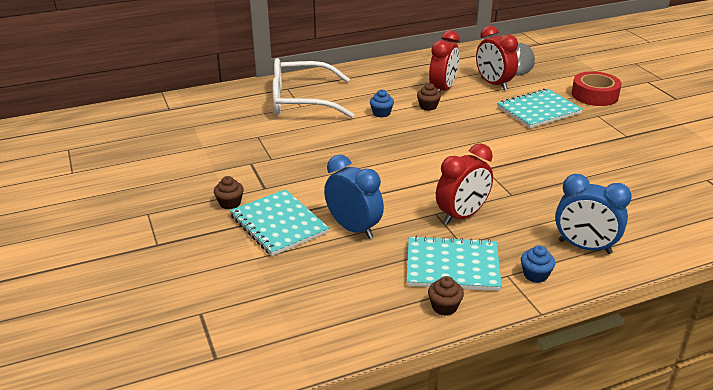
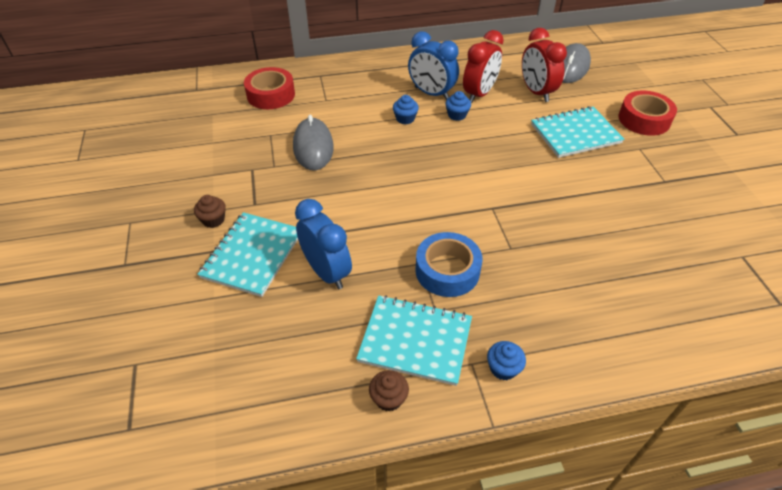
camera: 10 degrees right, 15 degrees up
turquoise notebook [230,189,329,256] -> turquoise notebook turned 45 degrees clockwise [197,212,298,297]
white glasses [273,58,354,118] -> none
brown cupcake [417,83,441,111] -> blue cupcake [445,91,471,121]
red clock [436,143,493,225] -> blue tape [415,232,482,297]
blue clock [555,174,632,254] -> blue clock moved to [408,31,459,100]
none -> red tape [244,67,295,109]
none -> grey mouse [293,115,334,171]

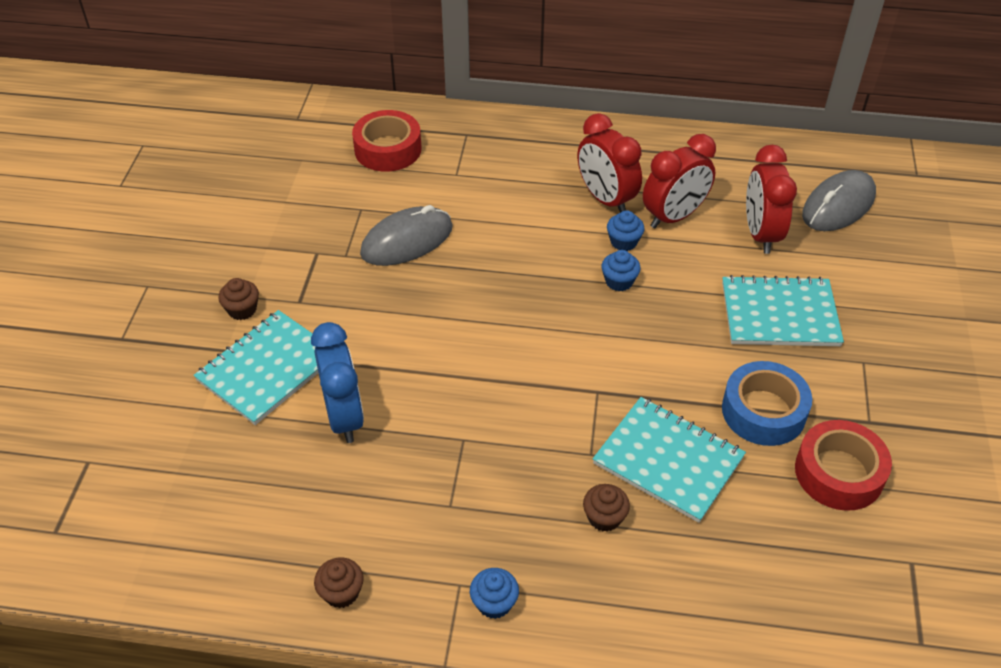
camera: 20 degrees right, 0 degrees up
grey mouse [293,115,334,171] -> grey mouse turned 45 degrees clockwise [360,205,453,266]
turquoise notebook [356,295,472,386] -> turquoise notebook moved to [593,397,746,523]
blue cupcake [393,95,419,124] -> blue cupcake moved to [602,250,641,291]
blue clock [408,31,459,100] -> red clock [577,113,642,213]
blue tape [415,232,482,297] -> blue tape moved to [722,361,812,446]
red tape [618,91,677,136] -> red tape moved to [795,420,892,511]
none -> brown cupcake [583,484,630,532]

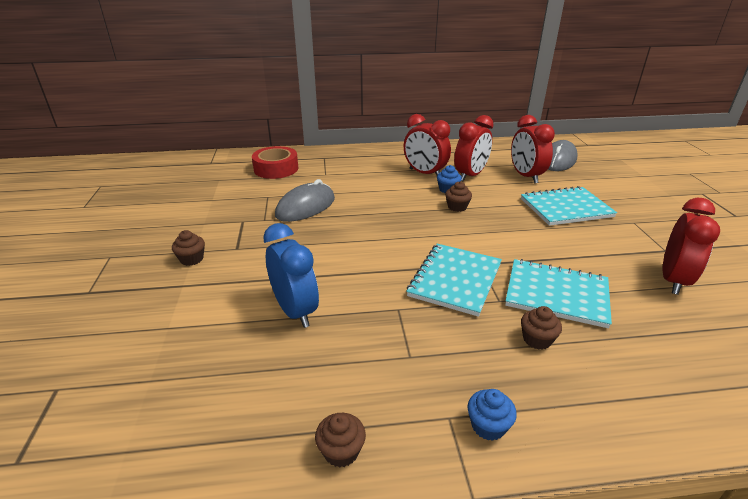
camera: 15 degrees left, 15 degrees down
turquoise notebook [193,310,318,425] -> turquoise notebook moved to [406,244,502,317]
blue cupcake [602,250,641,291] -> brown cupcake [445,182,472,212]
blue tape [722,361,812,446] -> none
red tape [795,420,892,511] -> red clock [663,198,720,295]

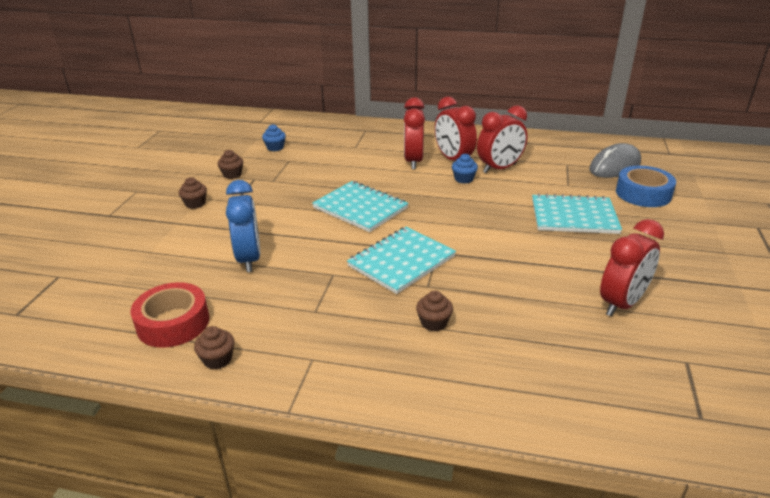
camera: 20 degrees right, 0 degrees up
red tape [252,146,298,179] -> red tape moved to [130,282,209,348]
grey mouse [275,179,335,222] -> none
brown cupcake [445,182,472,212] -> brown cupcake moved to [218,150,243,179]
blue cupcake [468,389,517,441] -> blue cupcake moved to [262,124,286,151]
turquoise notebook [505,259,612,328] -> turquoise notebook moved to [312,181,409,232]
red clock [511,115,555,184] -> red clock moved to [404,97,425,169]
none -> blue tape [616,166,676,207]

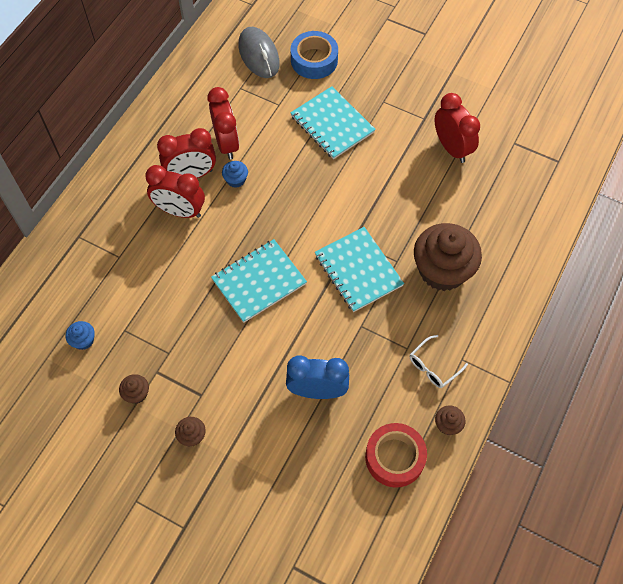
camera: 75 degrees left, 30 degrees up
brown cupcake [416,291,453,331] -> brown cupcake [414,223,482,291], size x2.39
turquoise notebook [532,193,622,234] -> turquoise notebook turned 60 degrees counterclockwise [290,86,376,159]
none -> white glasses [410,335,468,388]

